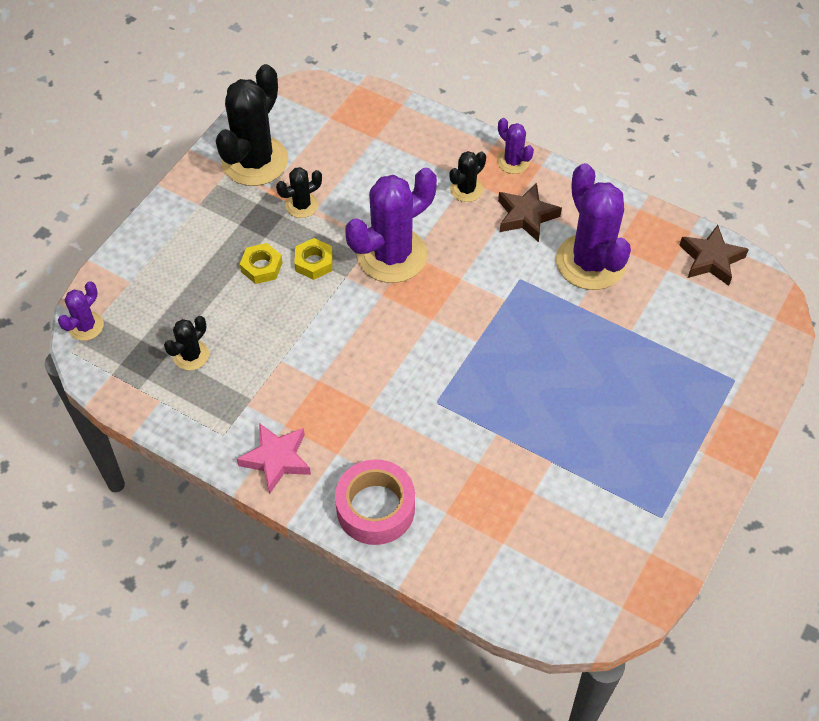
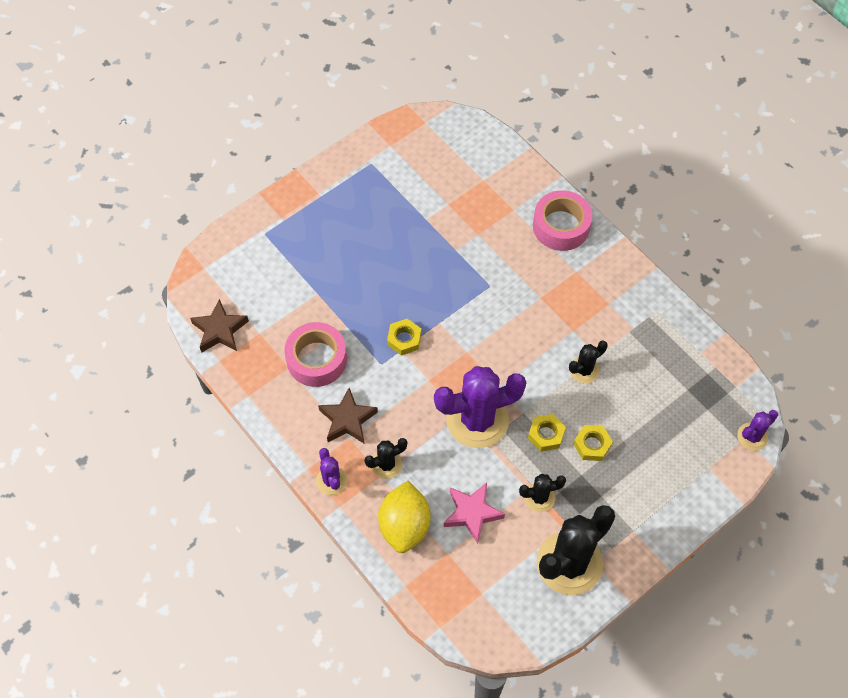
camera: 160 degrees left, 5 degrees up
black cactus [164,316,209,370] -> black cactus moved to [569,341,608,383]
pink star [237,423,311,494] -> pink star moved to [444,483,505,544]
purple cactus [556,163,631,290] -> pink tape [284,322,347,387]
none -> yellow lemon [378,481,431,553]
none -> yellow nut [387,319,421,356]

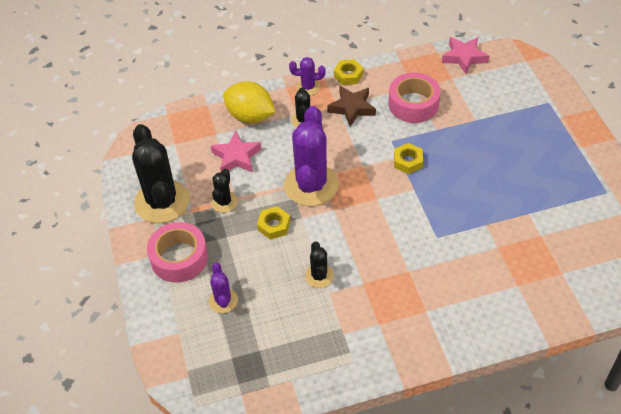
camera: 115 degrees right, 10 degrees down
brown star [190,299,249,353] -> pink star [442,37,489,74]
pink tape [533,190,592,251] -> pink tape moved to [147,222,208,283]
yellow nut [574,425,613,461] -> yellow nut moved to [334,59,363,85]
purple cactus [737,410,778,451] -> purple cactus moved to [209,263,238,313]

